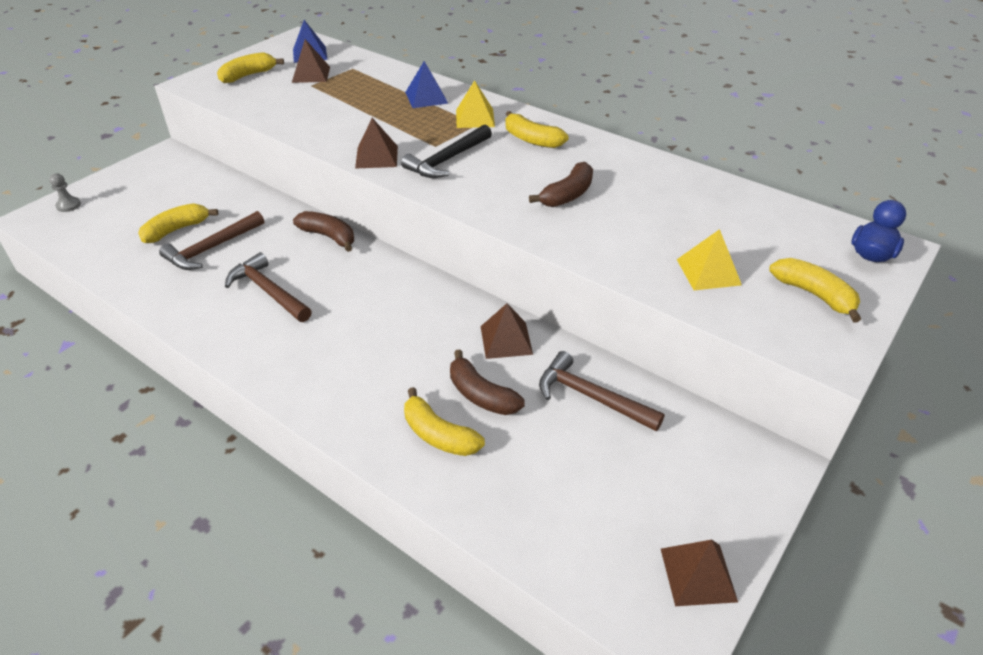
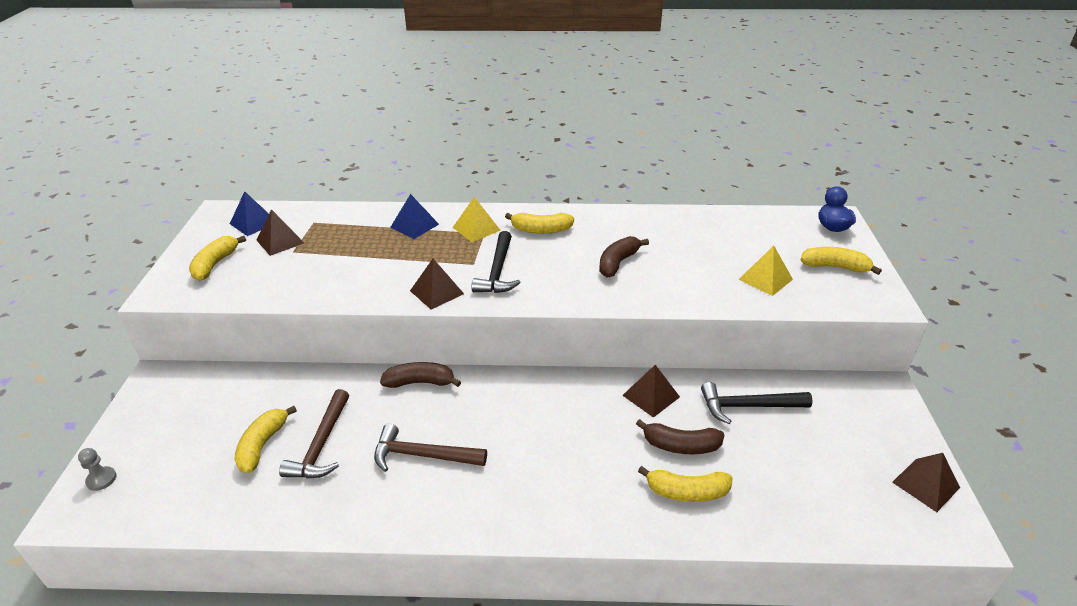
camera: 35 degrees left, 5 degrees down
brown banana [529,162,593,207] -> brown banana turned 150 degrees counterclockwise [599,236,649,278]
brown hammer [539,351,665,431] -> black hammer [701,382,813,424]

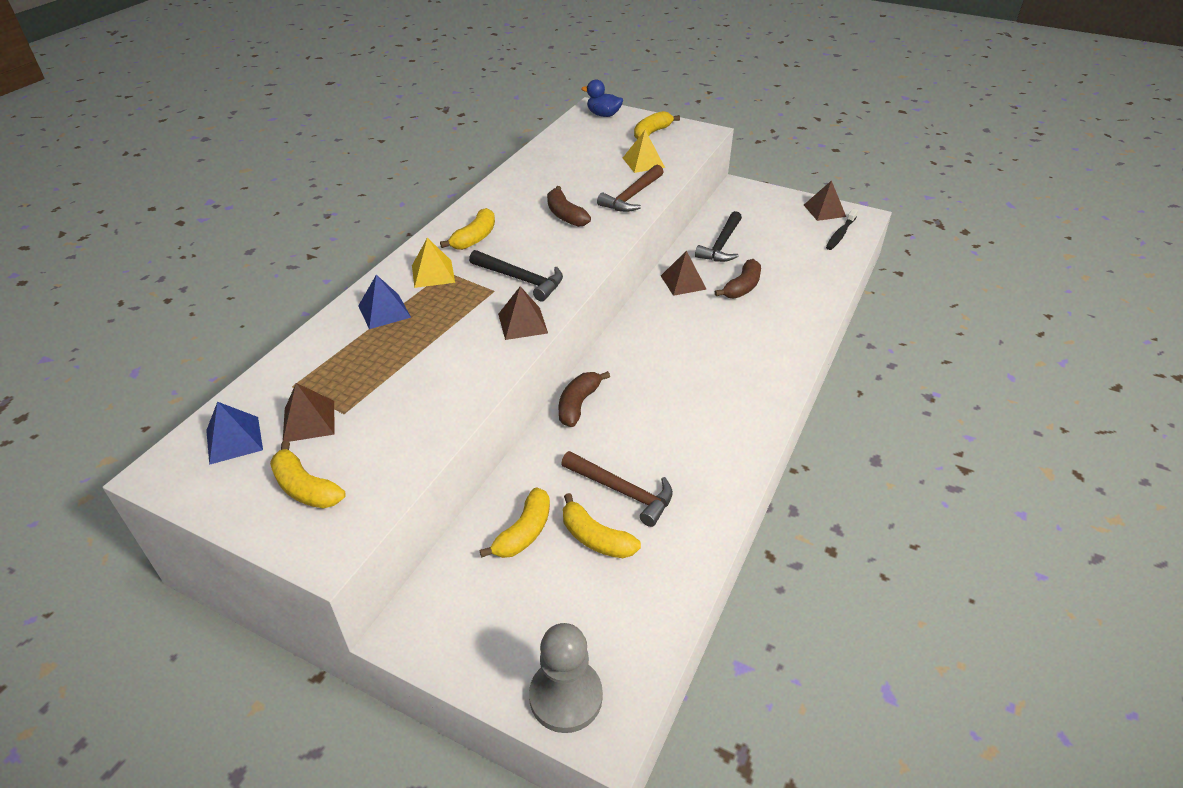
camera: 65 degrees left, 5 degrees up
grey pawn [78,448,117,491] -> grey pawn [529,623,603,733], size x2.12
brown hammer [374,424,487,472] -> brown hammer moved to [597,165,664,212]
yellow banana [638,466,732,502] -> yellow banana moved to [479,487,550,558]
none -> black toothbrush [826,209,858,250]

